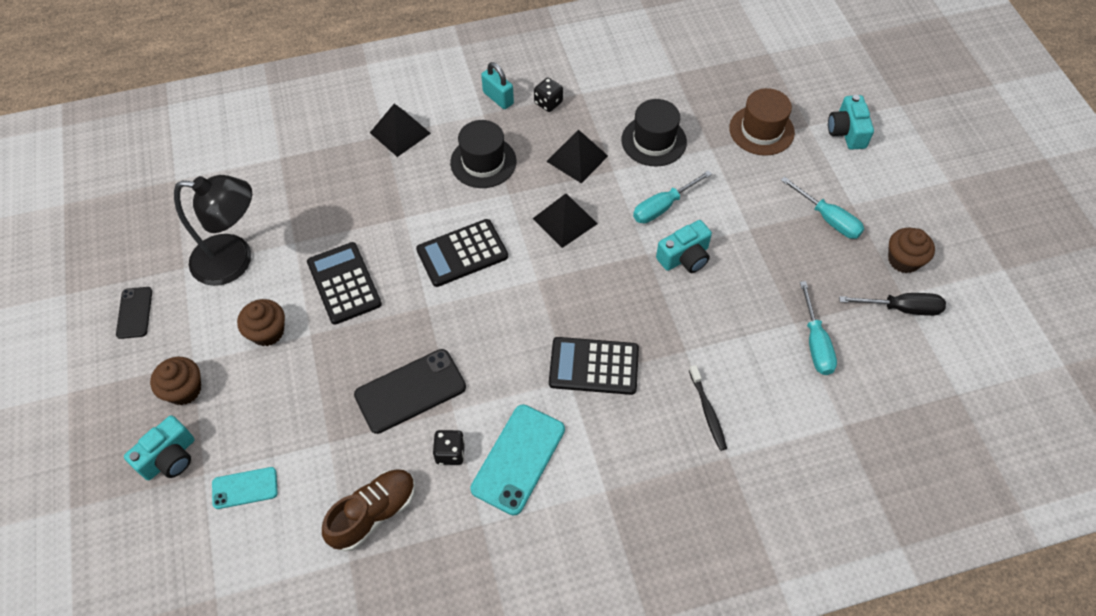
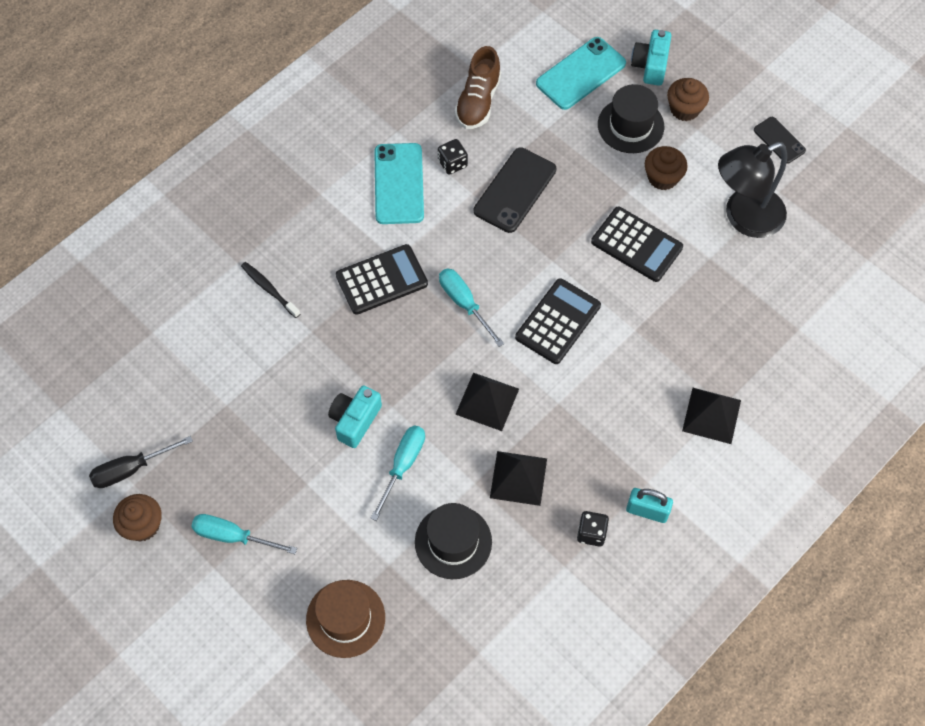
camera: 150 degrees right, 5 degrees up
turquoise phone [212,467,278,509] -> turquoise phone [536,37,626,110], size x1.73
black hat [450,120,516,188] -> black hat moved to [598,84,664,153]
turquoise screwdriver [800,281,837,375] -> turquoise screwdriver moved to [439,269,504,347]
turquoise camera [828,95,874,150] -> none

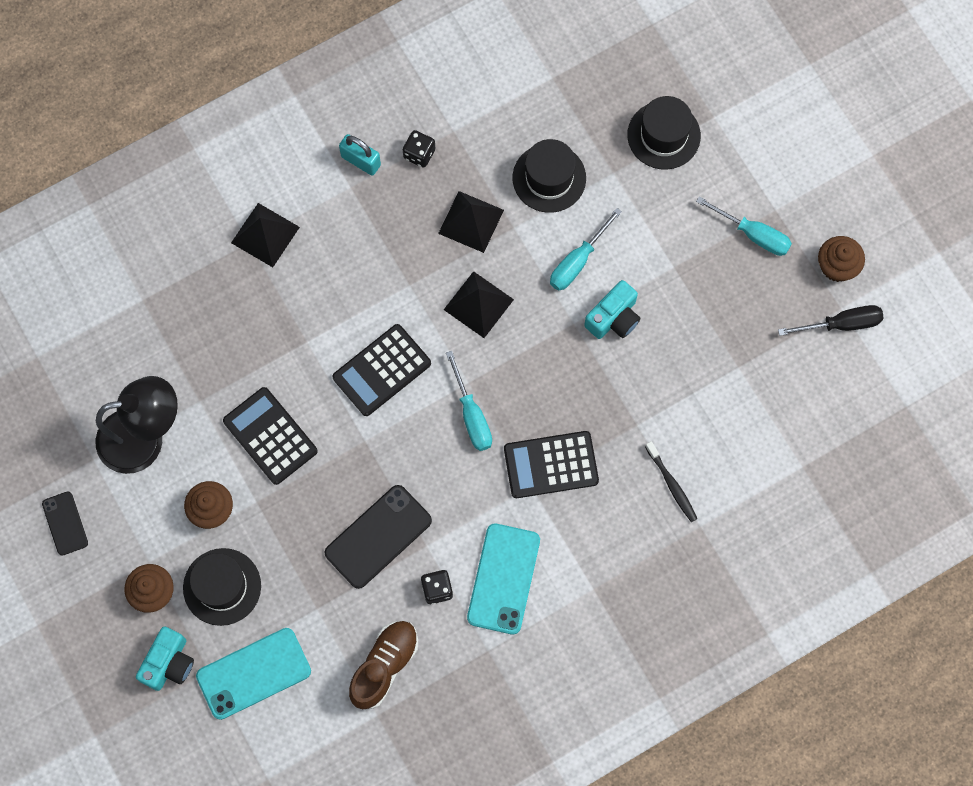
camera: 165 degrees left, 10 degrees up
brown hat [306,580,385,658] -> black hat [627,96,701,170]

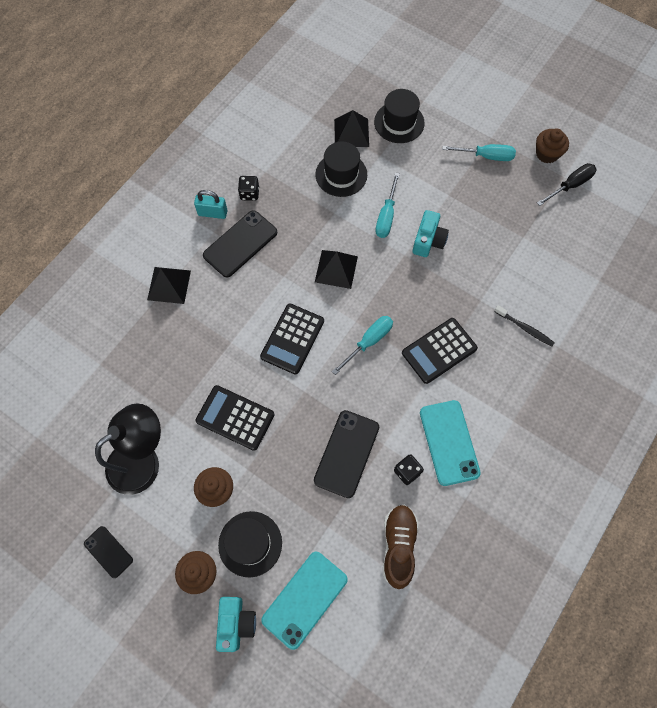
camera: 25 degrees left, 5 degrees down
black pyramid [438,191,504,253] -> black pyramid moved to [334,110,369,147]
turquoise screwdriver [446,351,492,451] -> turquoise screwdriver turned 90 degrees counterclockwise [332,316,393,375]
none -> black phone [203,210,278,277]

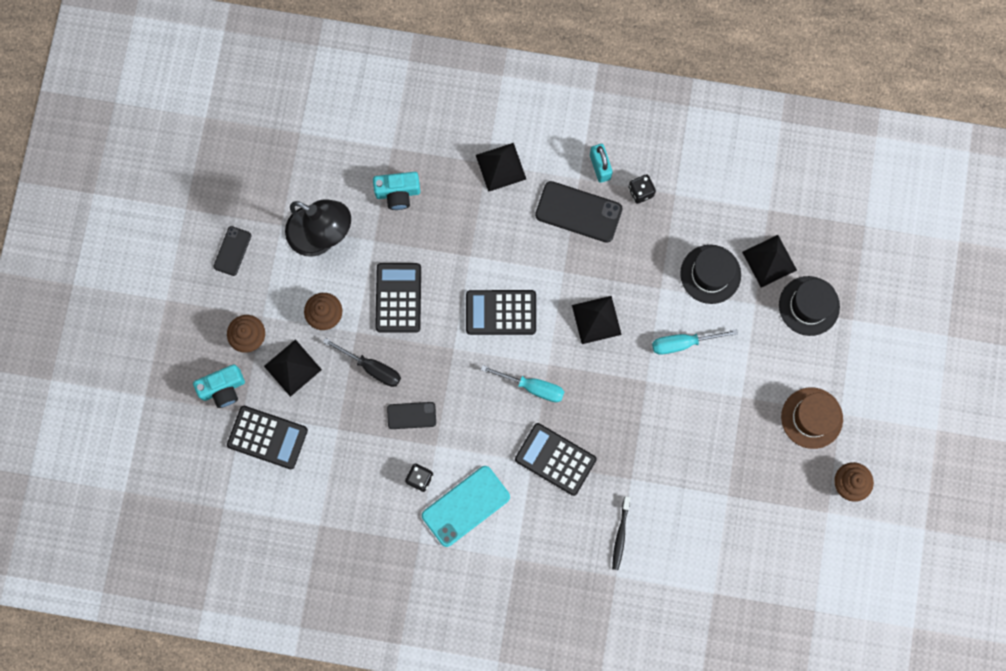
camera: 65 degrees right, 10 degrees up
black hat [218,511,282,577] -> black pyramid [264,339,322,397]
turquoise phone [261,552,348,650] -> black calculator [227,406,308,469]
black phone [314,410,379,498] -> black phone [387,402,436,429], size x0.58
brown shoe [383,505,419,589] -> none
turquoise camera [412,210,449,257] -> turquoise camera moved to [373,172,420,210]
turquoise screwdriver [442,144,516,161] -> brown hat [781,387,843,449]
black screwdriver [537,163,597,206] -> black screwdriver moved to [323,338,401,387]

